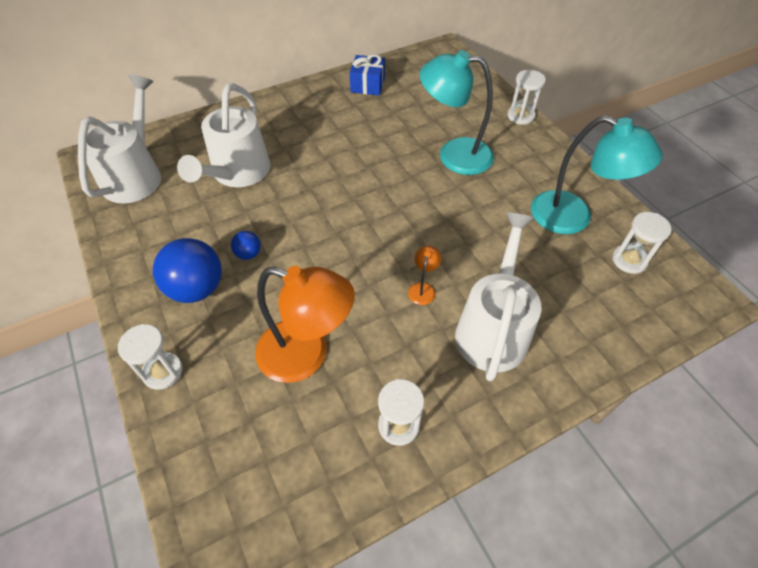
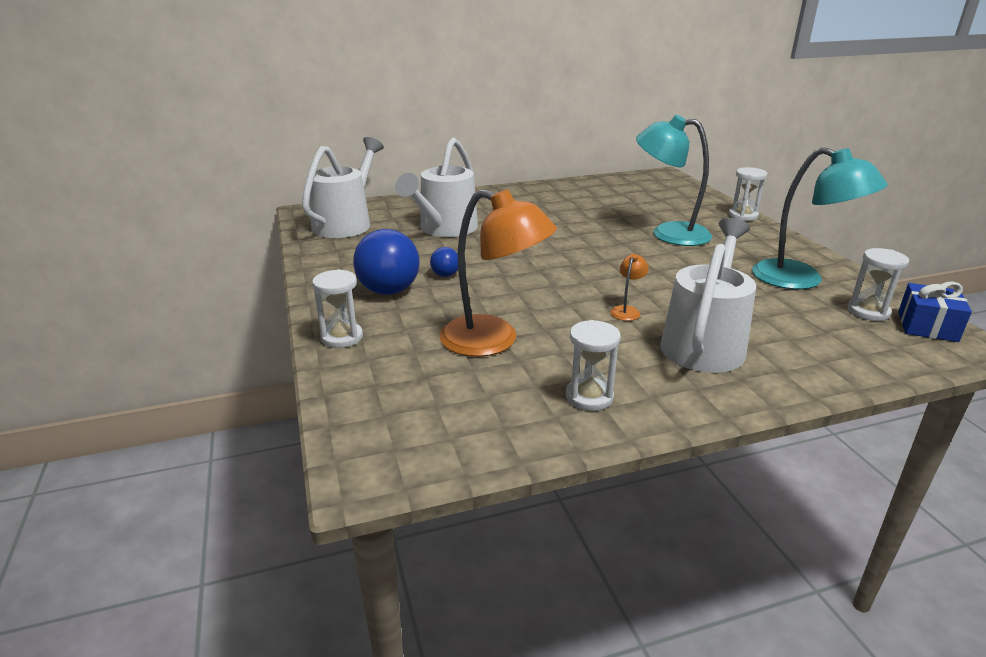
camera: 10 degrees right, 25 degrees down
blue gift [350,54,385,95] -> blue gift moved to [898,282,972,342]

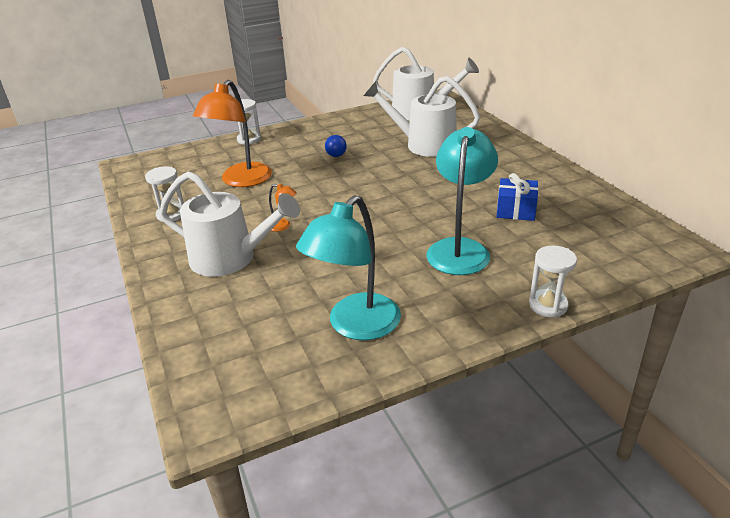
camera: 85 degrees right, 5 degrees up
blue ball [353,229,420,295] -> none
white hourglass [847,248,909,321] -> none
blue gift [898,282,972,342] -> blue gift moved to [496,173,538,221]

